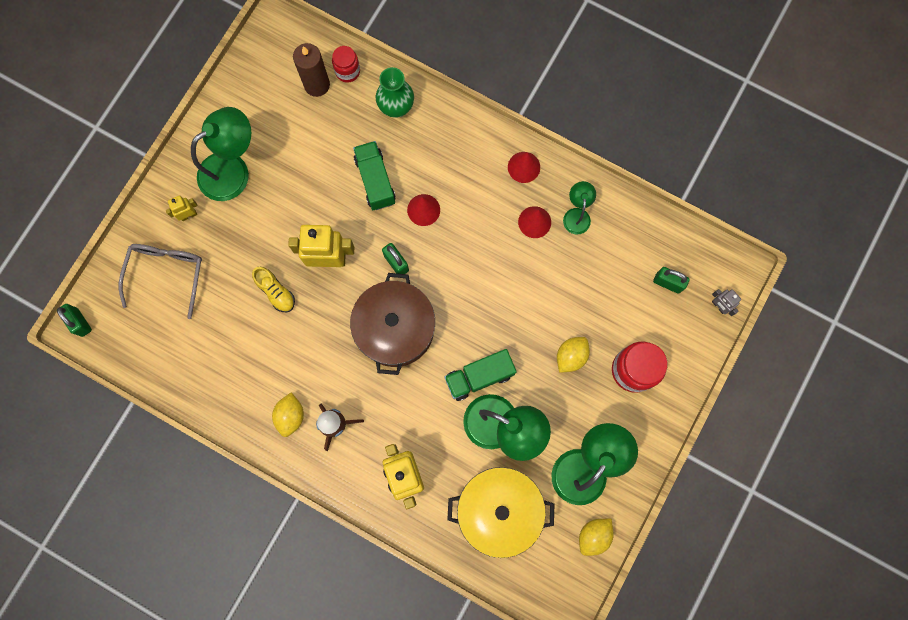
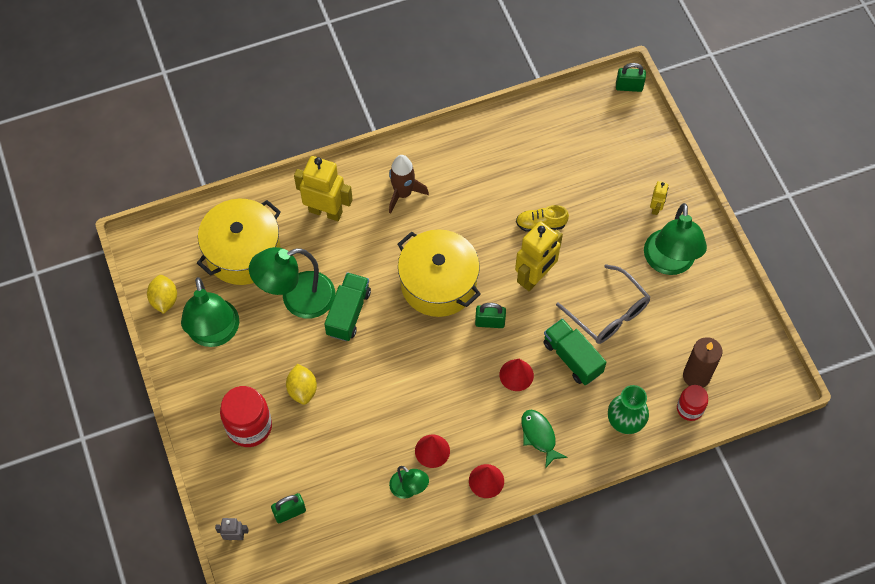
camera: 130 degrees right, 15 degrees down
grey glasses [119,244,202,319] -> grey glasses moved to [556,264,650,344]
yellow lemon [272,392,304,437] -> none
brown pot [350,273,435,375] -> yellow pot [398,229,481,317]
green truck [353,141,396,210] -> green truck turned 150 degrees counterclockwise [543,318,606,385]
none -> green fish [521,410,567,468]

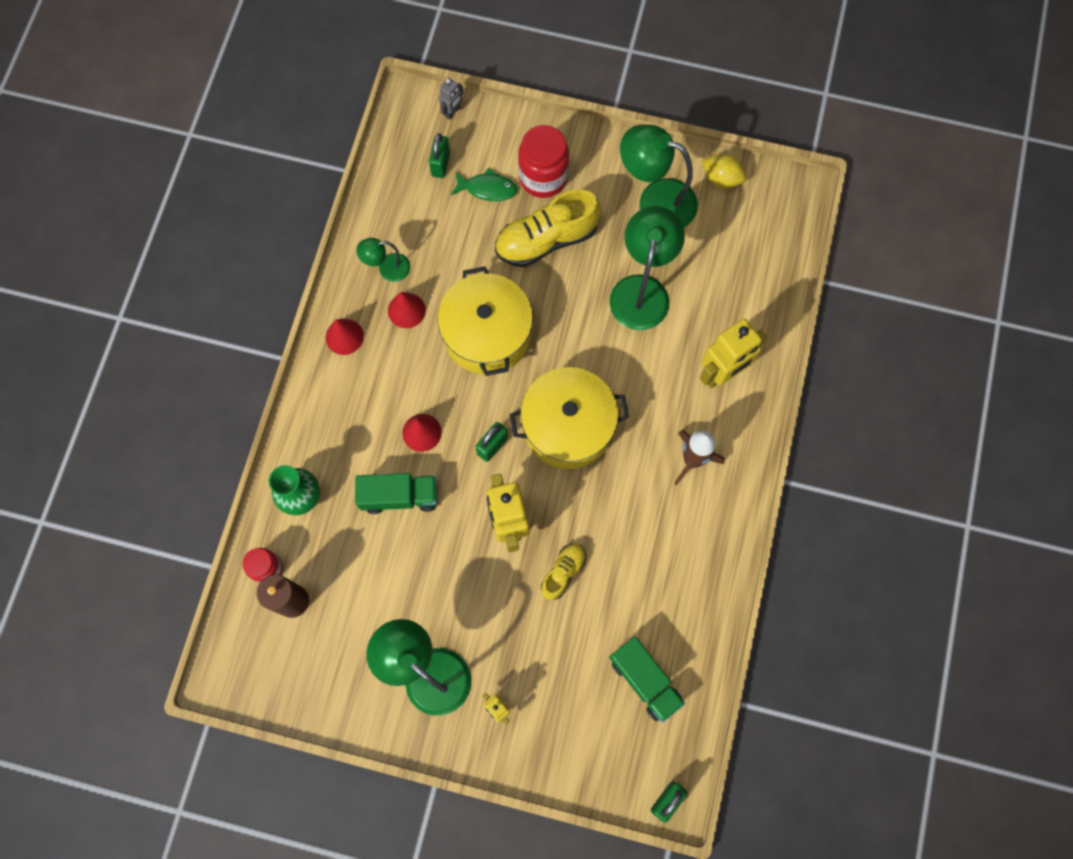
camera: 125 degrees right, 10 degrees up
yellow pot [197,199,281,285] -> yellow pot moved to [437,266,533,376]
yellow lemon [286,364,317,405] -> yellow shoe [495,189,601,267]
green truck [324,272,371,341] -> green truck moved to [609,637,685,723]
green fish [521,410,567,468] -> green fish moved to [451,168,517,201]
grey glasses [556,264,650,344] -> none

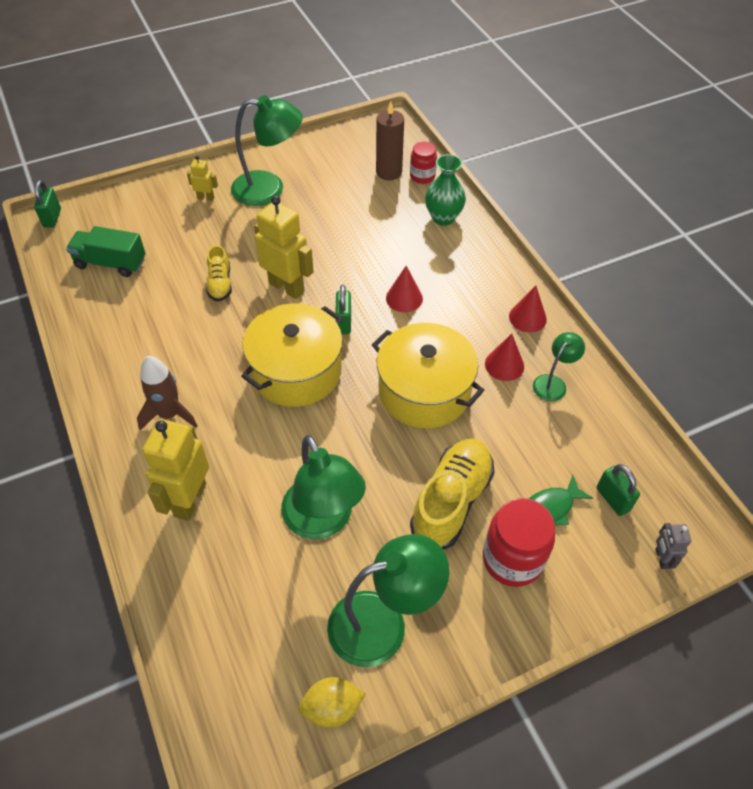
camera: 140 degrees right, 20 degrees down
green truck [355,473,437,514] -> none

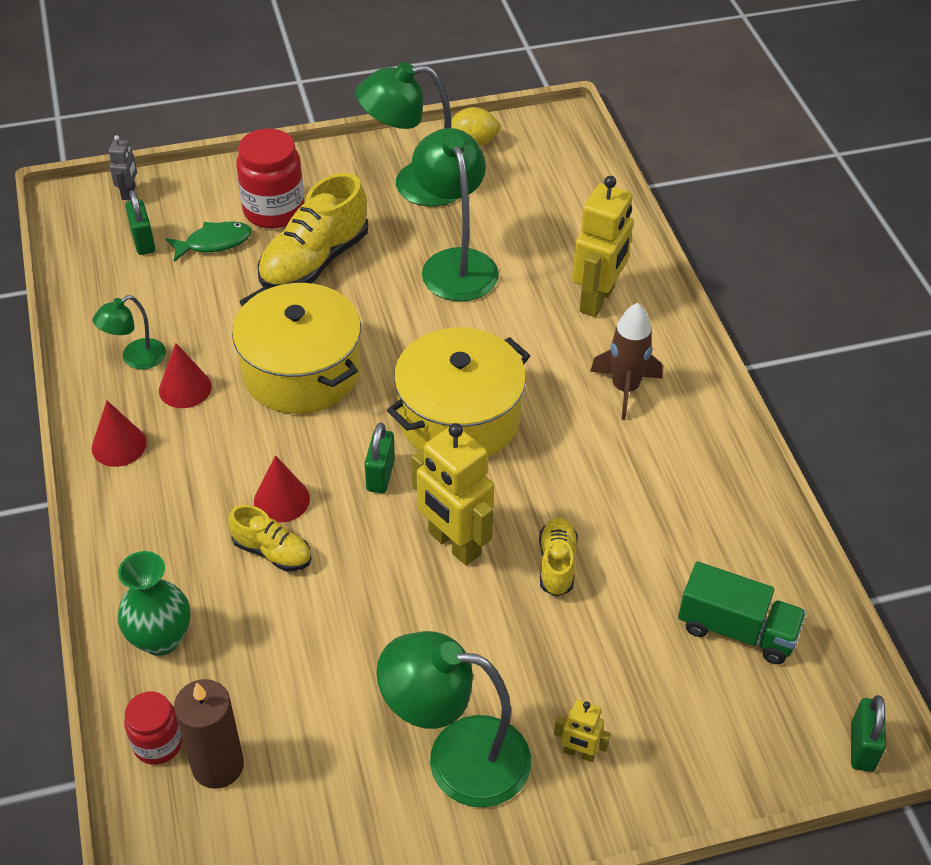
camera: 170 degrees left, 5 degrees down
none -> yellow shoe [228,505,311,571]

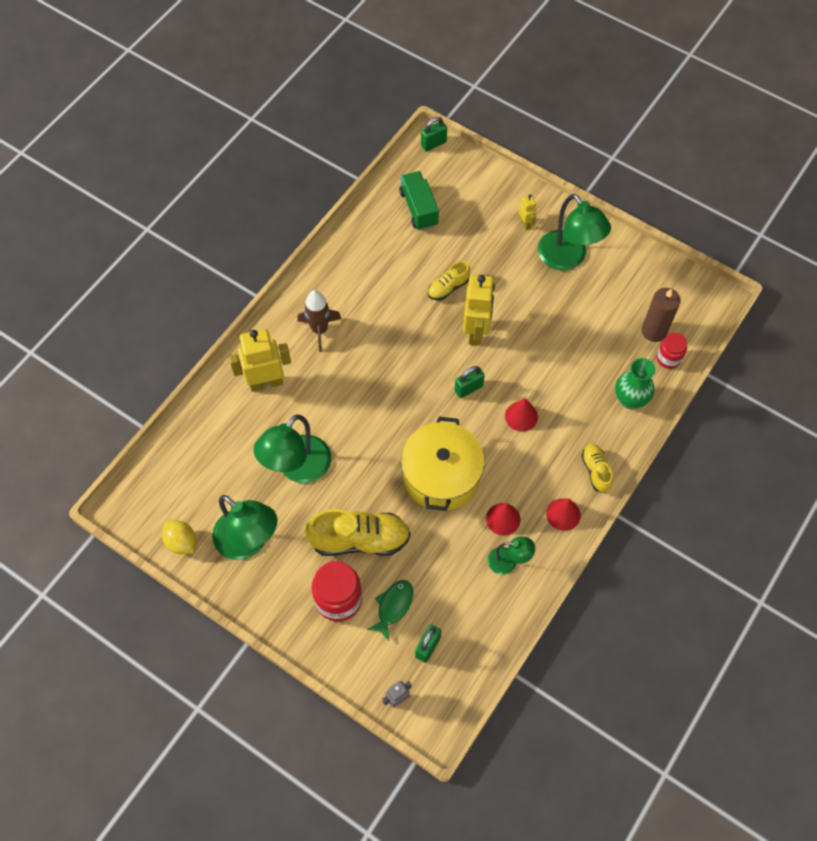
camera: 130 degrees left, 15 degrees up
green fish [166,221,252,262] -> green fish turned 90 degrees clockwise [367,580,413,641]
yellow shoe [228,505,311,571] -> yellow shoe moved to [581,444,613,493]
yellow pot [387,327,530,458] -> none

